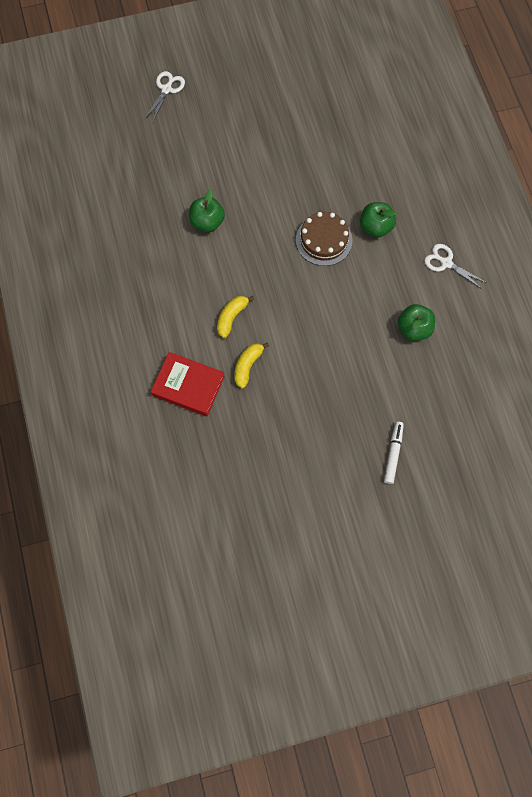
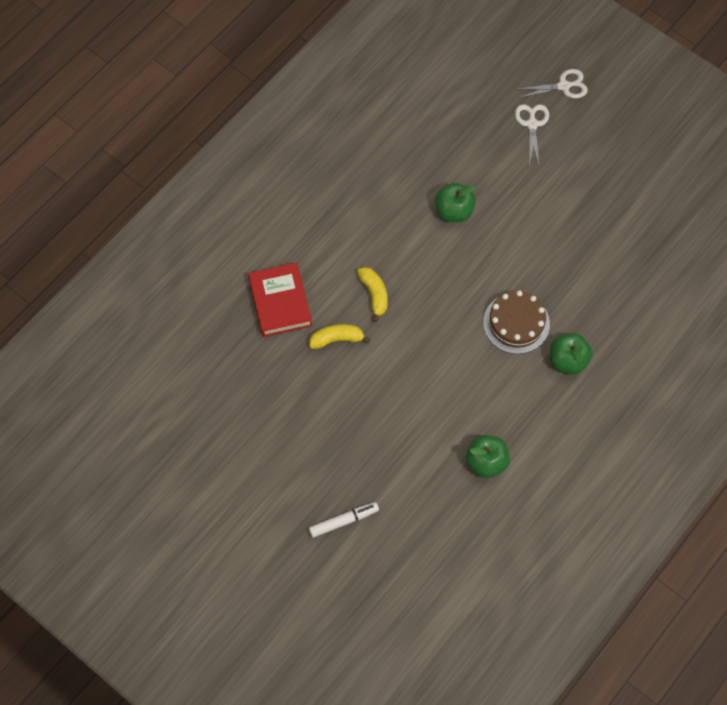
camera: 55 degrees right, 5 degrees down
yellow banana [217,296,254,338] -> yellow banana turned 75 degrees clockwise [357,267,388,322]
white scissors [424,244,487,290] -> white scissors moved to [515,104,549,165]

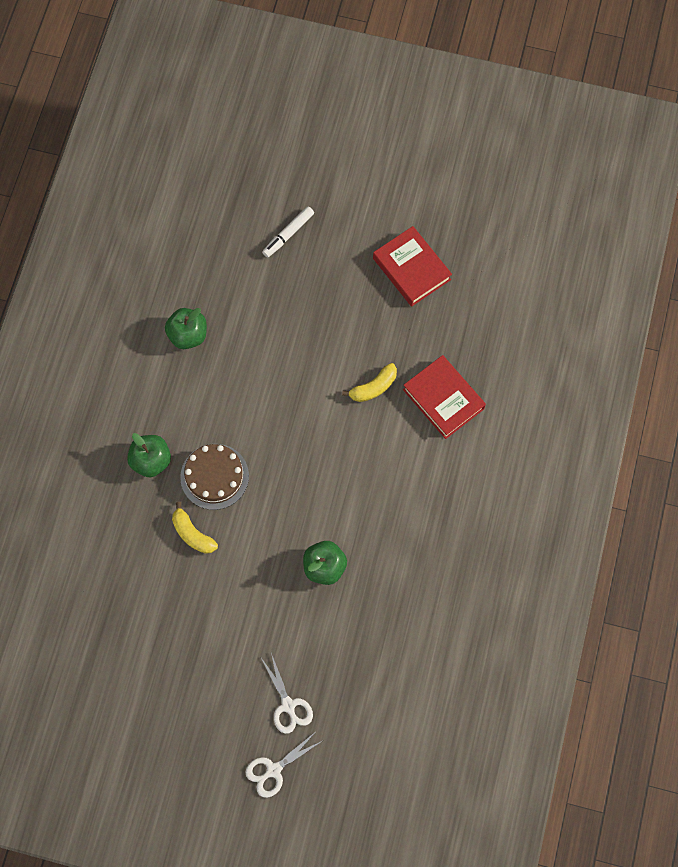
camera: 155 degrees right, 5 degrees up
yellow banana [357,267,388,322] -> yellow banana moved to [172,502,218,554]
none -> red book [373,226,452,307]

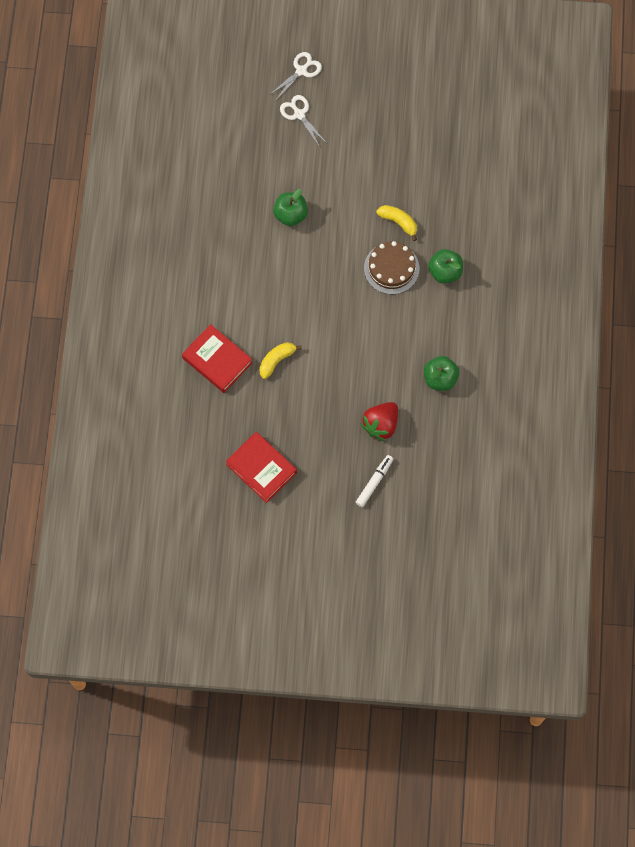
camera: 170 degrees right, 0 degrees up
none -> red strawberry [361,402,398,442]

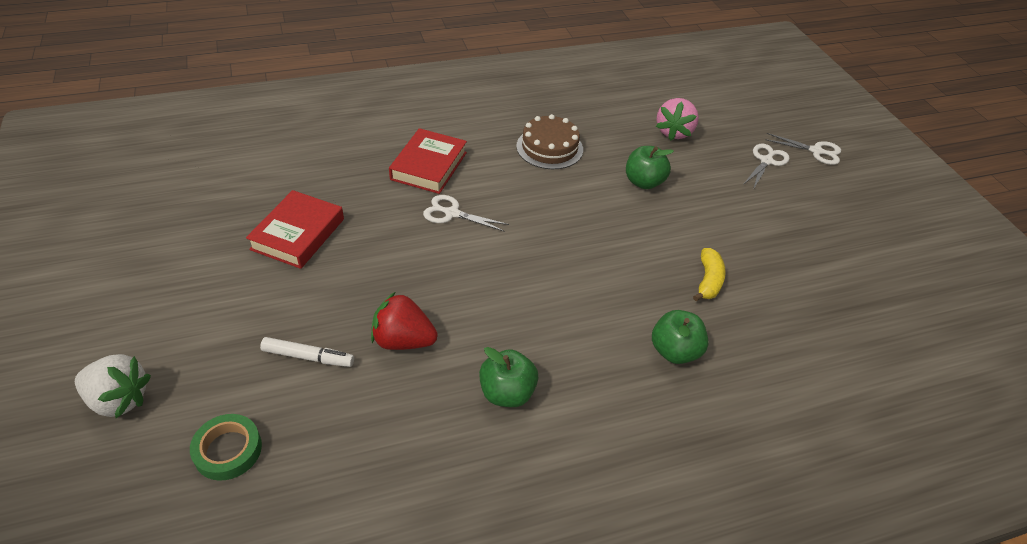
camera: 65 degrees right, 25 degrees down
yellow banana [259,342,302,379] -> white scissors [423,195,509,232]
brown cake [364,241,419,294] -> brown cake moved to [516,114,583,169]
none -> white strawberry [75,354,151,418]
none -> green tape [190,414,262,481]
none -> pink strawberry [656,98,699,141]

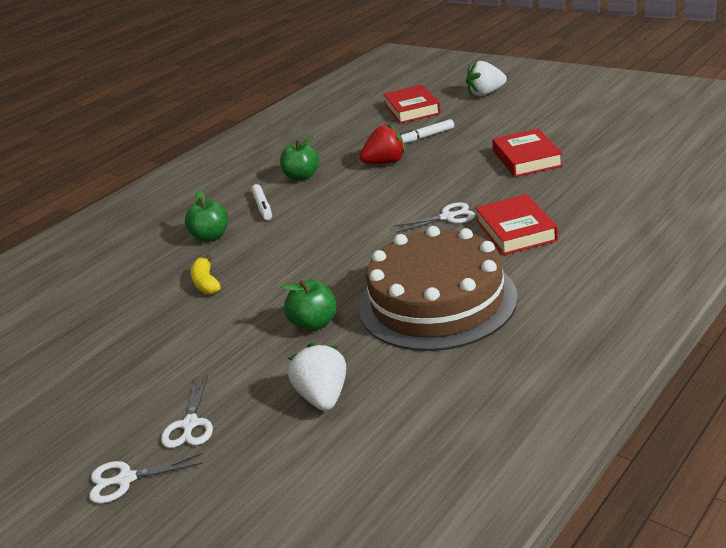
camera: 155 degrees right, 15 degrees down
green tape [190,414,262,481] -> red book [383,85,441,123]
brown cake [516,114,583,169] -> brown cake [359,226,518,351], size x1.91
pink strawberry [656,98,699,141] -> white strawberry [288,343,346,411]
none -> white marker [251,184,272,220]

